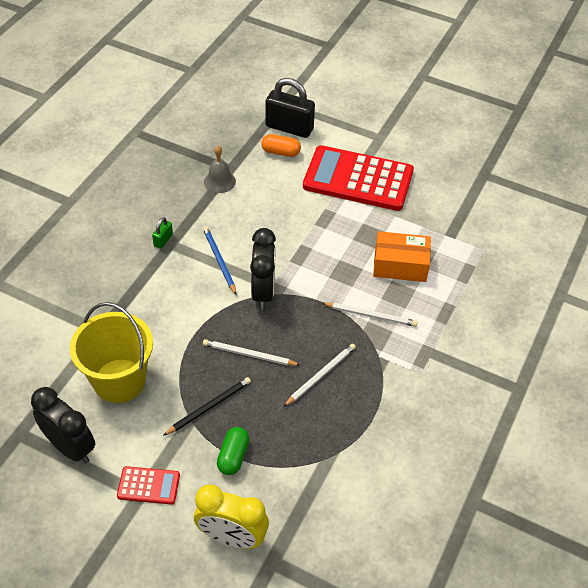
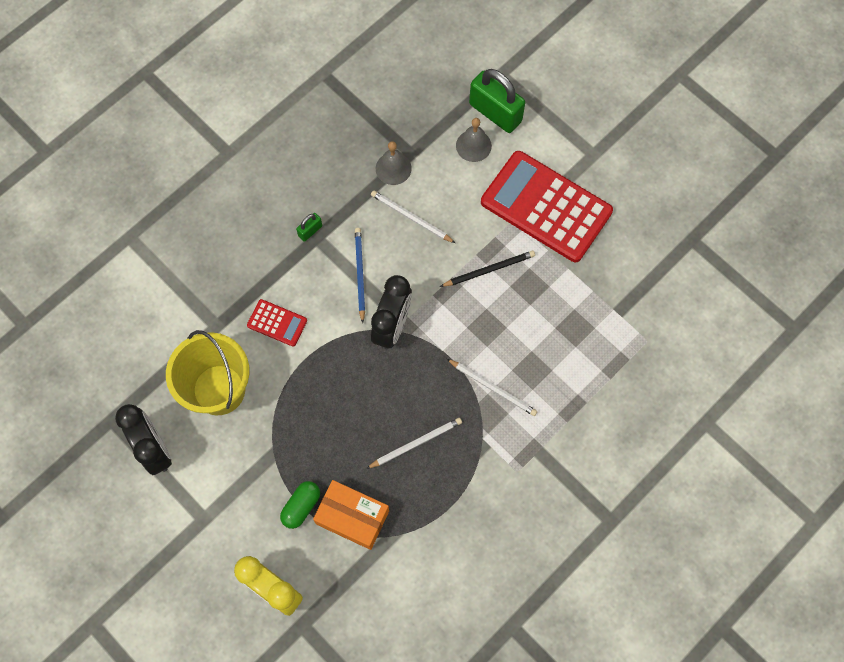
camera: 20 degrees right, 20 degrees up
red calculator [117,466,180,505] -> red calculator moved to [247,299,307,346]
black pencil [163,377,251,436] -> black pencil moved to [440,251,535,287]
white pencil [203,339,300,366] -> white pencil moved to [371,190,455,243]
orange capsule [261,134,301,157] -> grey bell [456,118,492,162]
black padlock [265,78,315,138] -> green padlock [469,69,525,133]
orange box [373,231,431,282] -> orange box moved to [313,480,389,550]

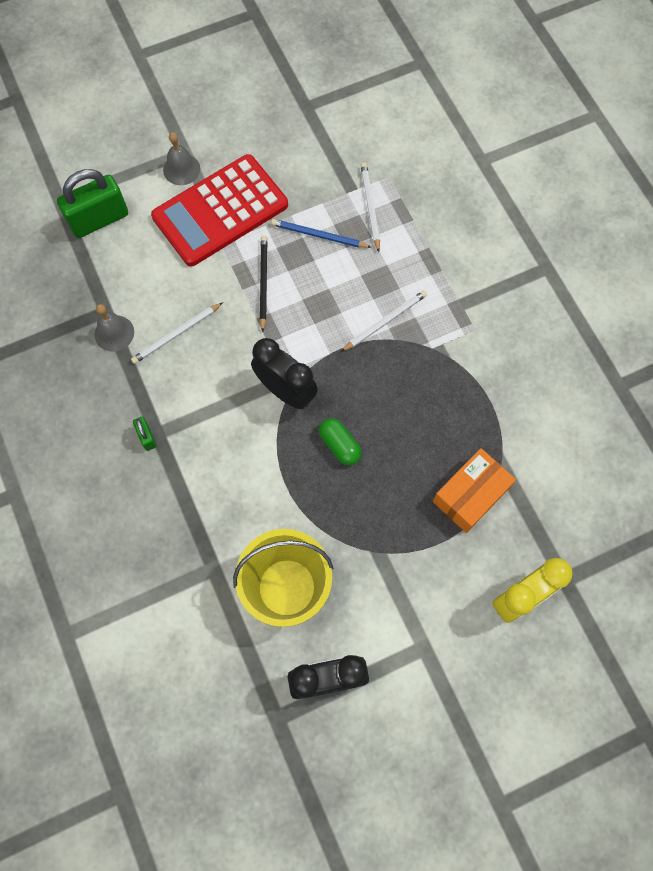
camera: 70 degrees left, 0 degrees up
red calculator [247,299,307,346] -> none
green capsule [280,481,320,529] -> green capsule moved to [319,418,362,465]
blue pencil [355,228,365,323] -> blue pencil moved to [271,219,371,248]
white pencil [366,418,462,469] -> white pencil moved to [361,162,380,252]
grey bell [456,118,492,162] -> grey bell moved to [163,132,200,185]

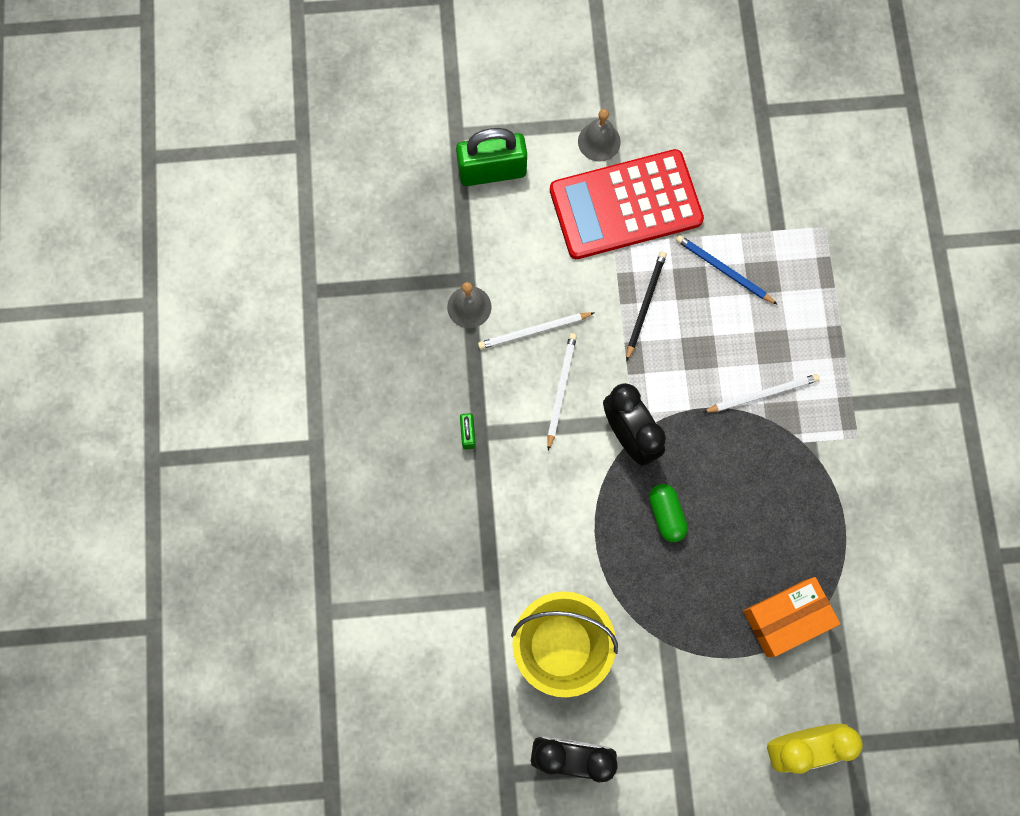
camera: 20 degrees right, 5 degrees up
white pencil [361,162,380,252] -> white pencil moved to [547,333,577,451]

